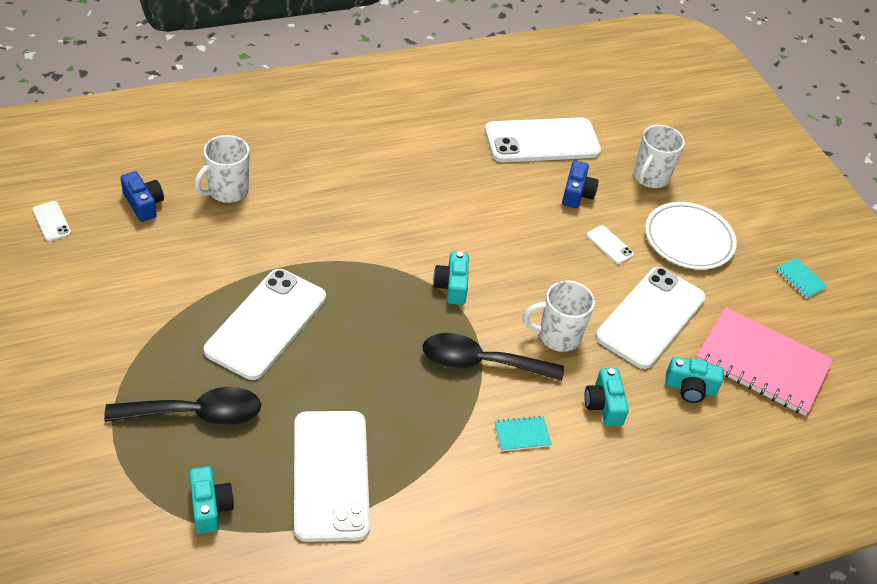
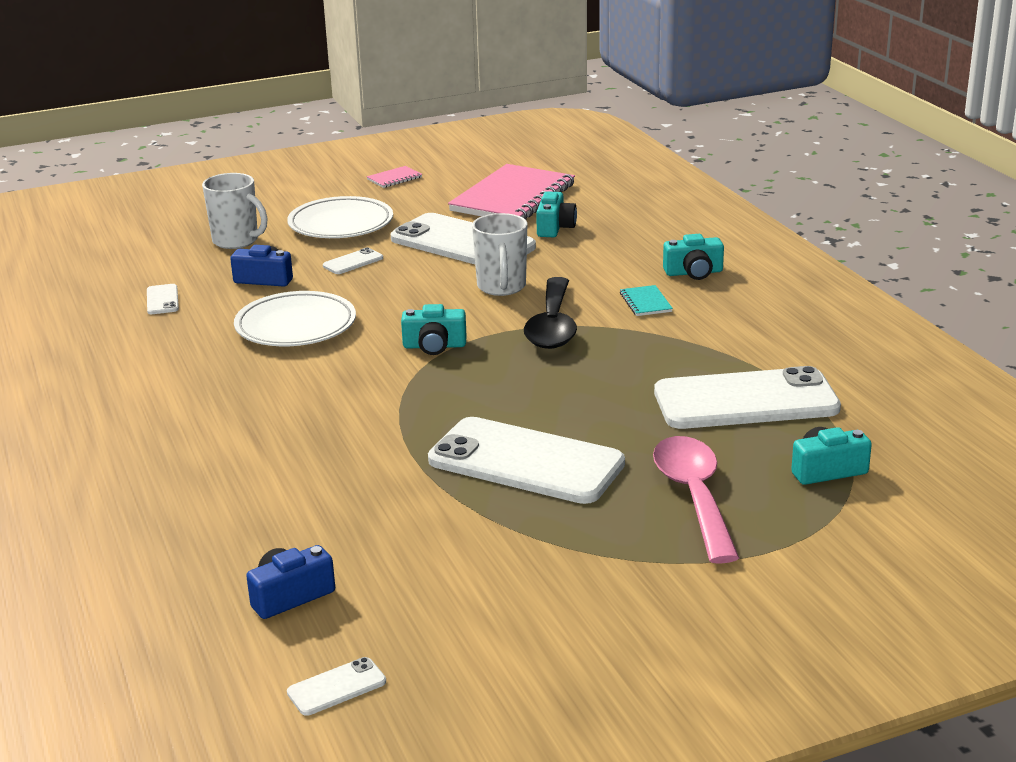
camera: 85 degrees left, 20 degrees down
black spoon [104,387,261,426] -> pink spoon [653,436,739,564]
white mug [194,135,250,203] -> none
white phone [485,117,601,162] -> white phone [147,284,179,314], size x0.40
turquoise camera [584,368,629,426] -> turquoise camera moved to [663,234,724,280]
turquoise notebook [776,258,828,299] -> pink notebook [367,166,422,188]
none -> white plate [234,291,356,346]

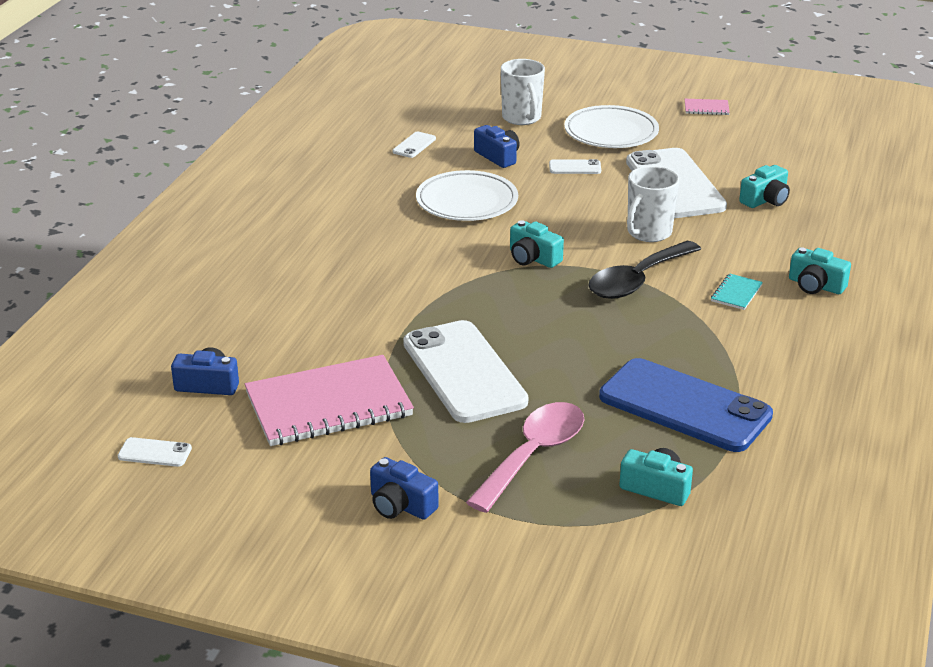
camera: 40 degrees right, 5 degrees up
pink notebook [448,164,575,220] -> pink notebook moved to [245,355,414,446]
white phone [654,366,841,429] -> blue phone [599,358,773,452]
none -> blue camera [370,457,439,520]

